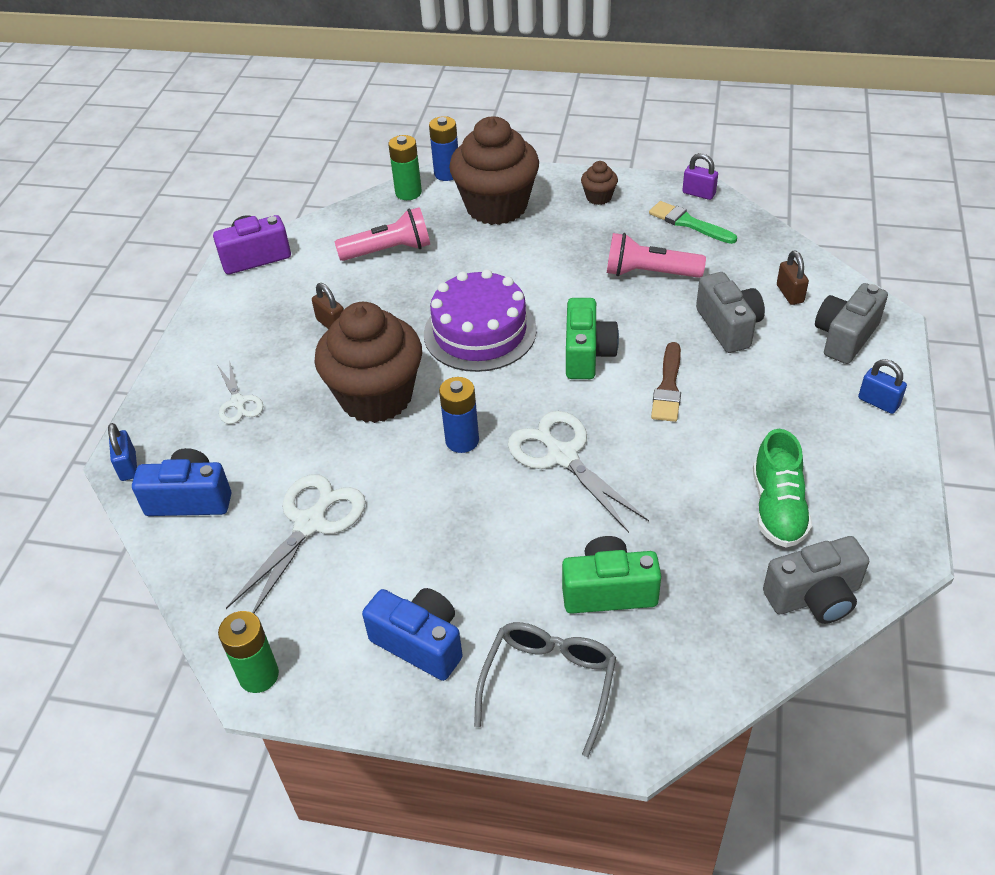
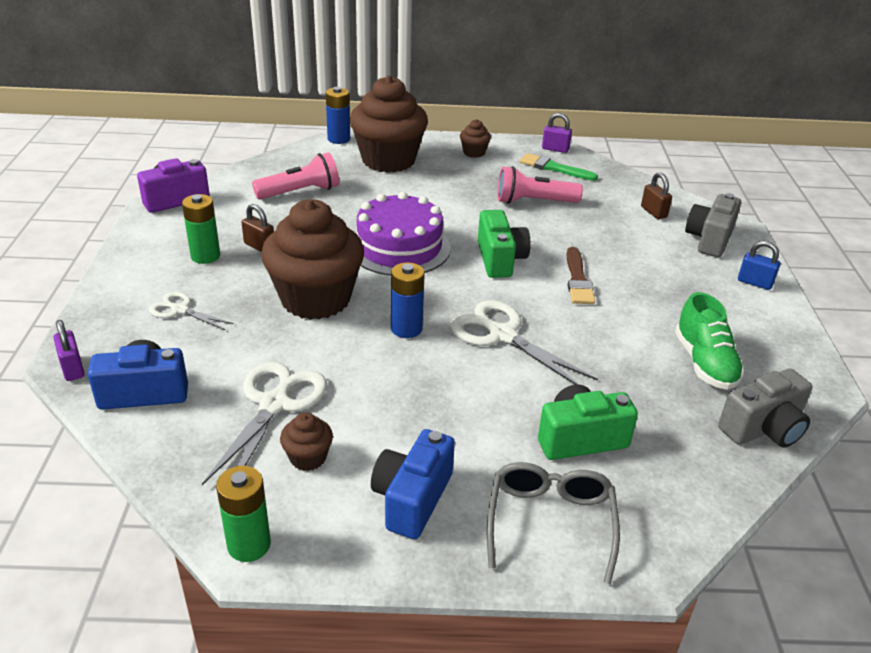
camera: 15 degrees left, 10 degrees down
blue padlock [108,423,137,481] -> purple padlock [53,320,84,381]
white scissors [217,360,263,424] -> white scissors turned 150 degrees clockwise [149,292,234,330]
blue camera [362,588,463,681] -> blue camera turned 90 degrees counterclockwise [371,429,455,539]
green battery [388,135,422,200] -> green battery moved to [182,194,220,264]
grey camera [696,272,765,353] -> none
none -> brown cupcake [280,412,333,471]

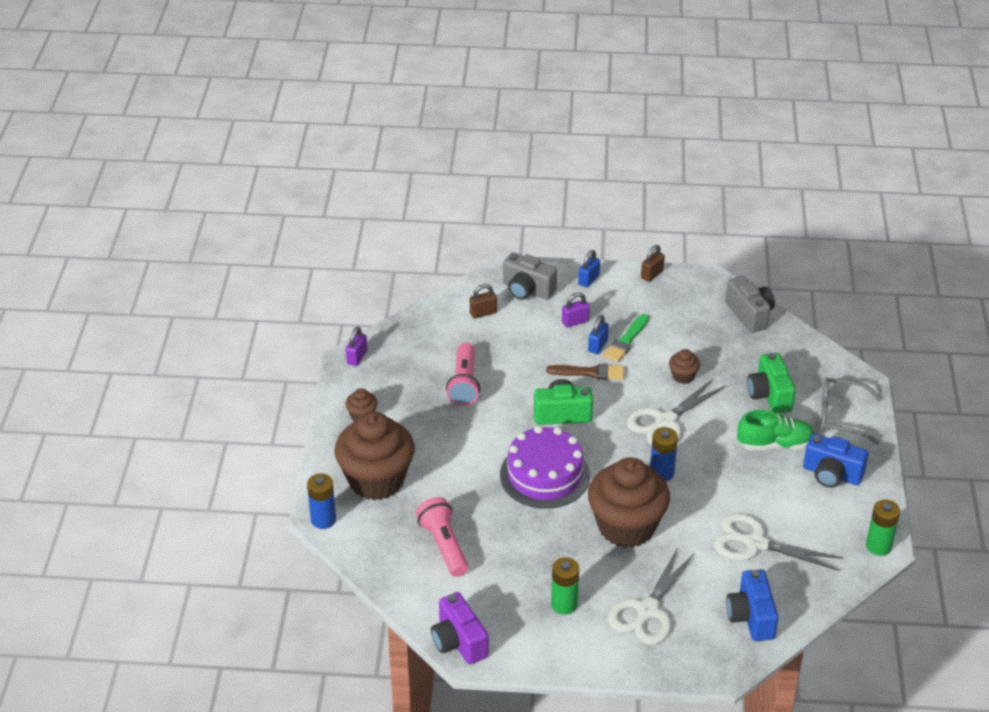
camera: 85 degrees left, 5 degrees up
purple padlock [53,320,84,381] -> purple padlock moved to [562,292,590,328]
white scissors [149,292,234,330] -> white scissors [608,547,695,645], size x1.74
brown padlock [242,204,274,252] -> brown padlock moved to [641,245,665,282]
brown cupcake [280,412,333,471] -> brown cupcake moved to [669,349,700,384]
green brush [520,153,598,181] -> green brush moved to [603,314,649,362]
green shoe [675,292,745,390] -> green shoe moved to [737,410,814,450]
none -> blue padlock [588,315,609,354]

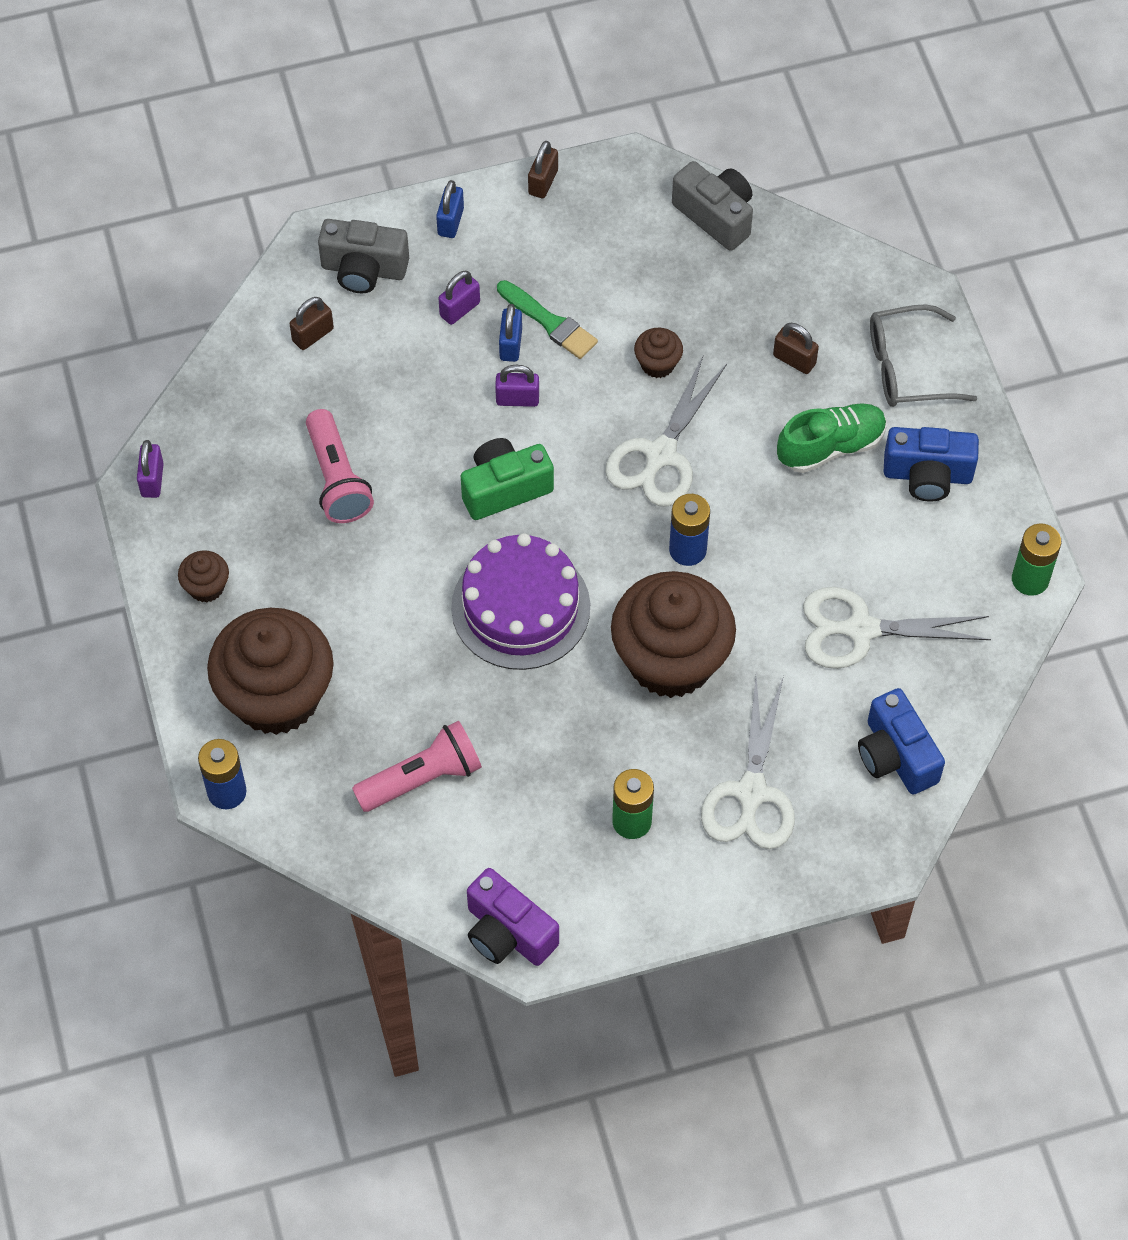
camera: 20 degrees left, 20 degrees up
pink flashlight [416,497,469,577] -> pink flashlight turned 105 degrees clockwise [352,721,482,812]
brown brush [546,363,624,380] -> purple padlock [495,365,539,407]
green brush [603,314,649,362] -> green brush turned 60 degrees counterclockwise [497,280,598,359]
green camera [747,353,796,414] -> brown padlock [773,323,819,374]

